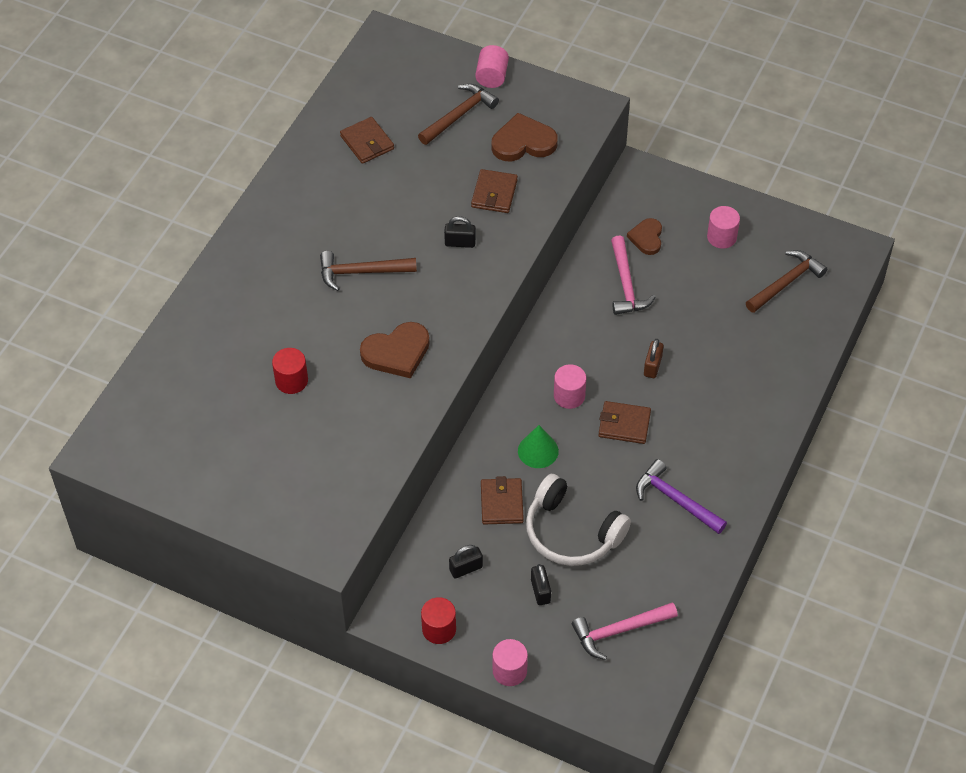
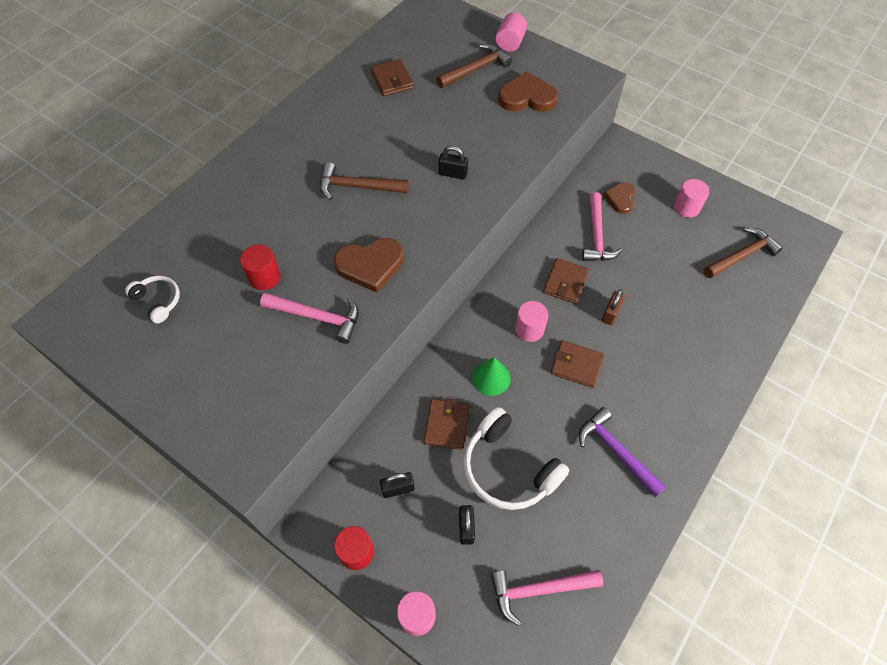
camera: 10 degrees right, 5 degrees up
brown wallet [471,169,518,213] -> brown wallet moved to [543,258,589,304]
none -> white headphones [125,276,180,323]
none -> pink hammer [260,293,359,344]

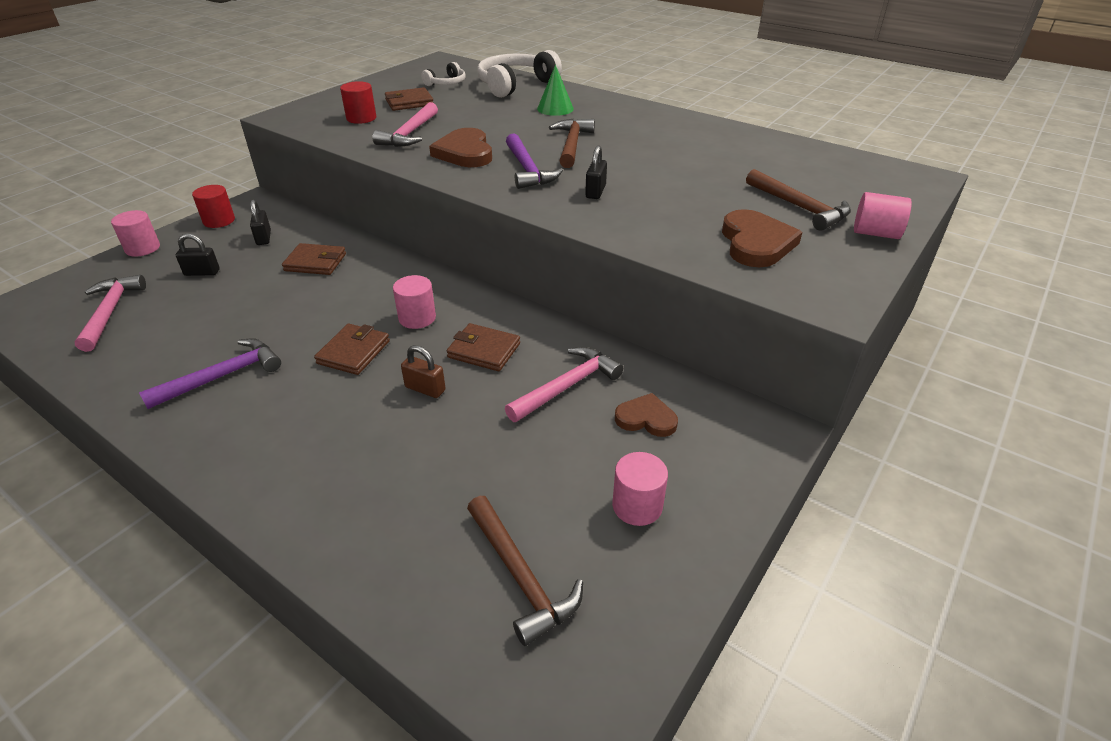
camera: 90 degrees right, 20 degrees down
red cylinder [240,245,280,290] -> red cylinder moved to [340,81,377,124]
brown wallet [371,59,414,96] -> brown wallet moved to [385,87,433,111]
white headphones [464,407,569,510] -> white headphones moved to [477,50,562,98]
green cone [472,357,511,396] -> green cone moved to [537,65,574,116]
pink hammer [582,192,622,261] -> pink hammer turned 135 degrees clockwise [505,347,623,422]
none -> purple hammer [506,133,563,189]

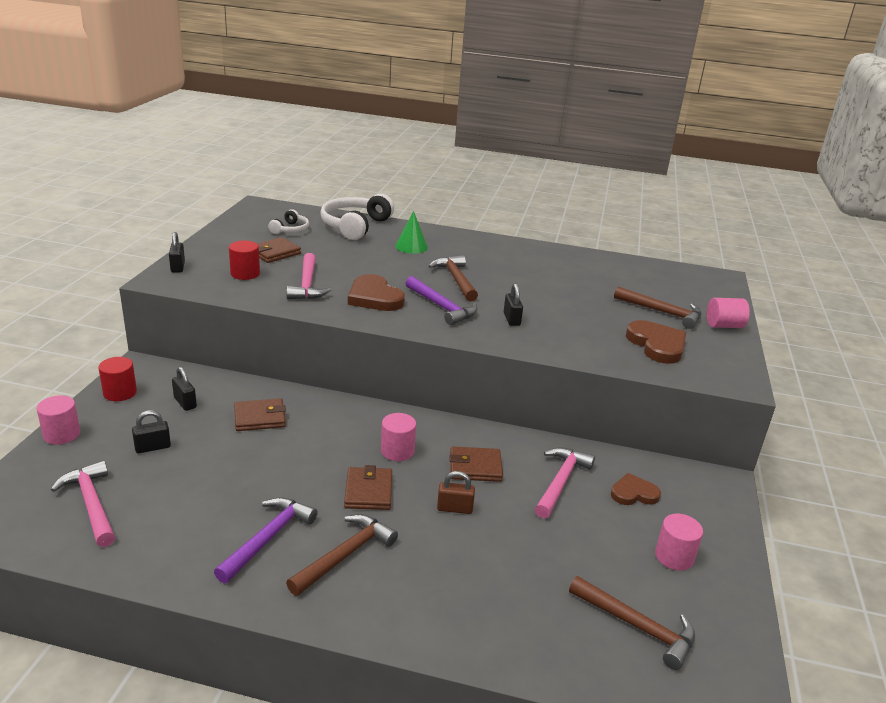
camera: 25 degrees left, 10 degrees down
none -> black padlock [169,232,185,273]
none -> brown hammer [286,514,398,596]

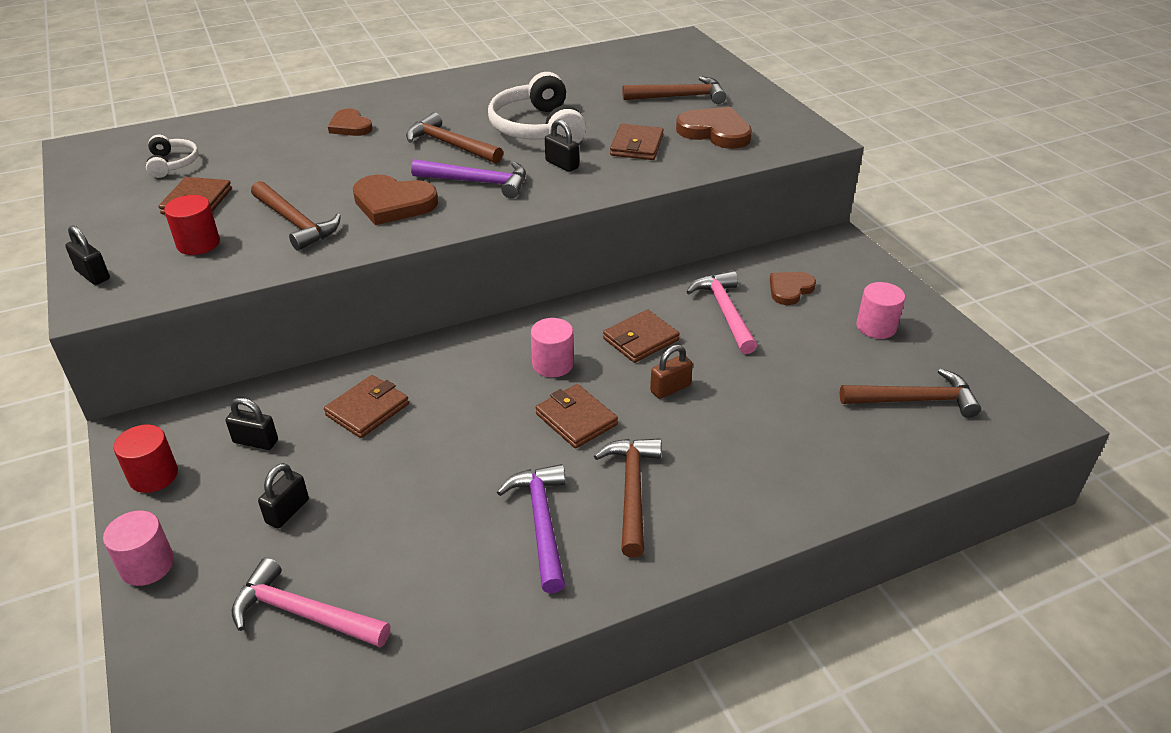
camera: 35 degrees left, 10 degrees up
pink hammer [286,253,331,299] -> brown hammer [251,181,341,251]
white headphones [320,194,394,240] -> white headphones moved to [488,72,586,143]
green cone [395,211,428,254] -> brown heart [328,109,373,136]
pink cylinder [707,298,750,328] -> none
none -> brown wallet [610,124,664,160]

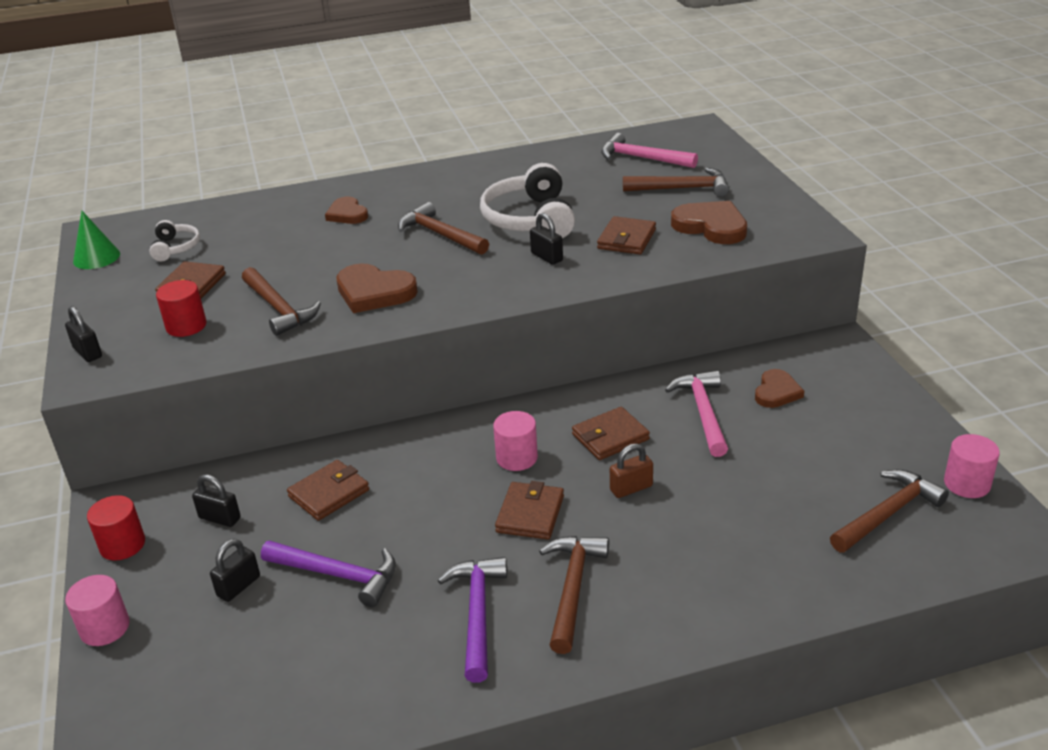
camera: 10 degrees right, 5 degrees down
pink hammer [231,558,390,647] -> pink hammer moved to [601,133,698,168]
purple hammer [411,159,526,199] -> purple hammer moved to [261,541,396,607]
brown wallet [536,384,618,448] -> brown wallet turned 45 degrees clockwise [495,481,564,540]
brown heart [770,272,816,305] -> brown heart turned 150 degrees clockwise [755,369,804,408]
brown hammer [840,369,981,418] -> brown hammer turned 45 degrees counterclockwise [830,470,949,553]
pink cylinder [857,282,905,339] -> pink cylinder moved to [944,434,1000,498]
none -> green cone [73,211,120,269]

